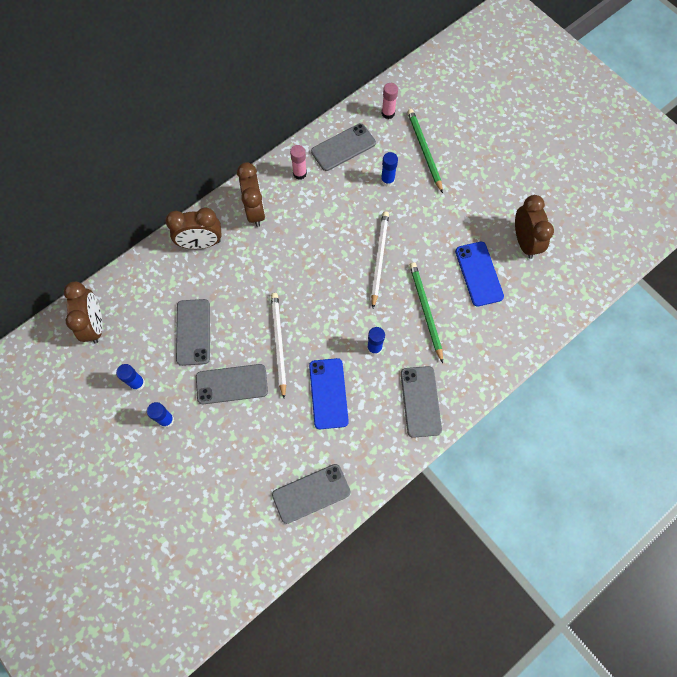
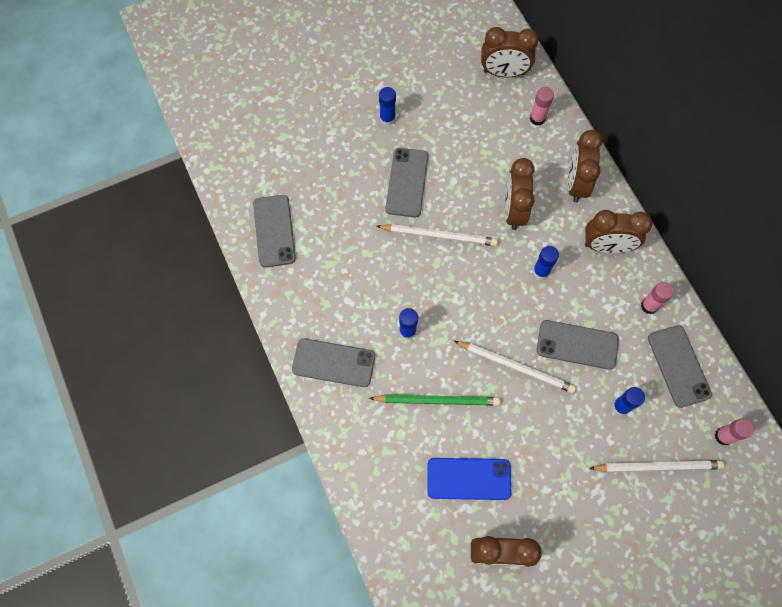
camera: 105 degrees right, 0 degrees up
blue glue stick [116,364,145,391] -> blue glue stick moved to [533,246,559,279]
grey phone [176,299,210,366] -> grey phone moved to [537,320,619,370]
blue phone [309,358,349,429] -> none
green pencil [407,109,443,193] -> white pencil [589,460,724,472]
none -> brown clock [504,158,535,230]
none -> pink glue stick [530,87,554,126]

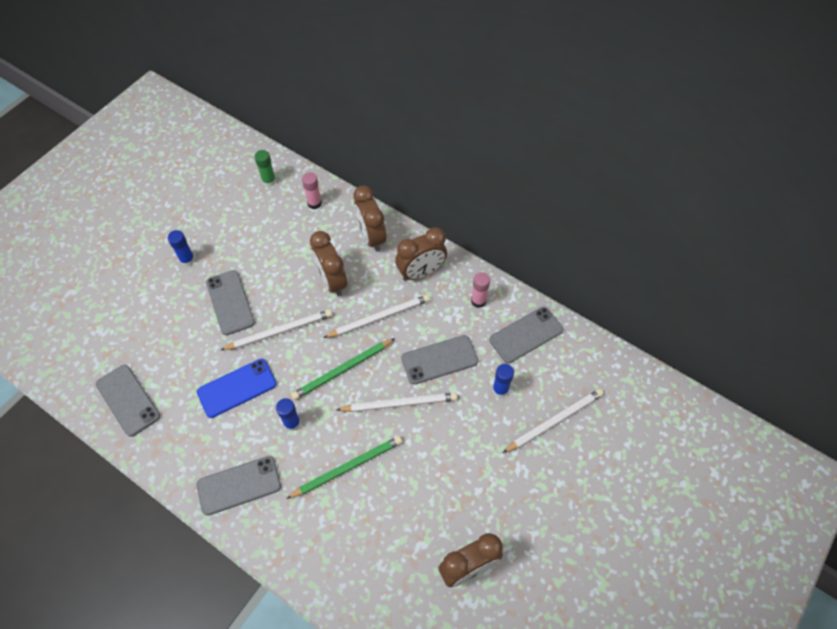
camera: 30 degrees left, 10 degrees down
blue phone [427,458,511,500] -> blue phone moved to [197,359,277,418]
brown clock [481,27,539,77] -> green glue stick [254,150,276,187]
blue glue stick [533,246,559,279] -> white pencil [323,295,430,338]
grey phone [648,325,712,408] -> grey phone turned 75 degrees counterclockwise [489,307,563,363]
pink glue stick [715,418,754,445] -> none
none -> green pencil [291,338,395,400]

